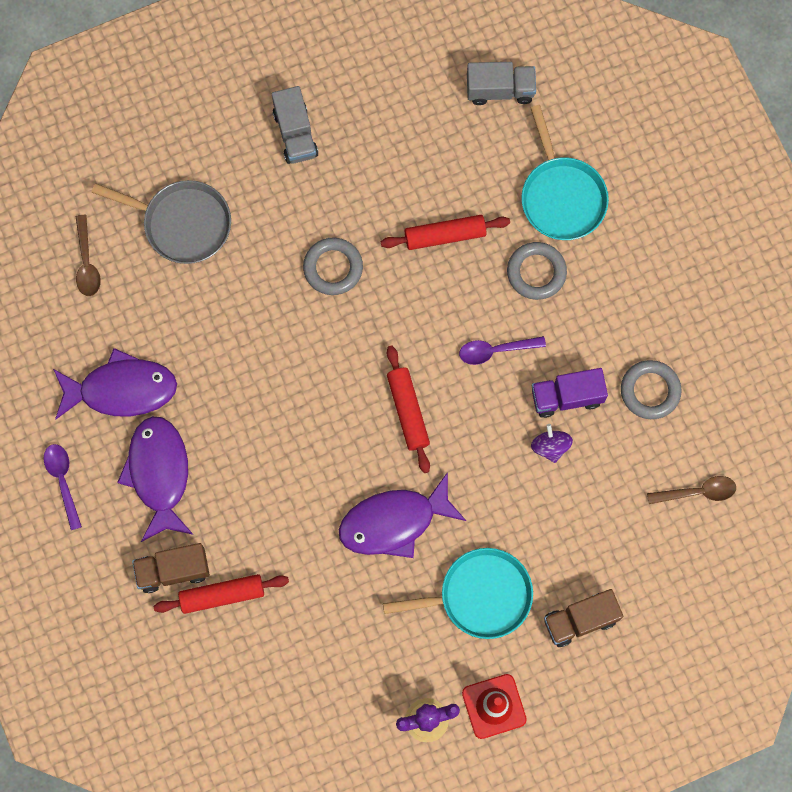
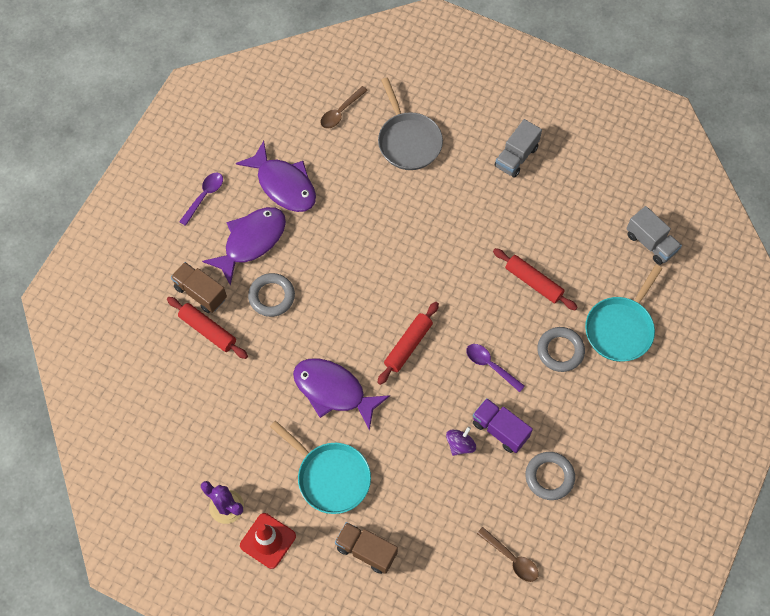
camera: 50 degrees right, 10 degrees down
grey ring [303,238,363,295] -> grey ring moved to [248,273,295,317]

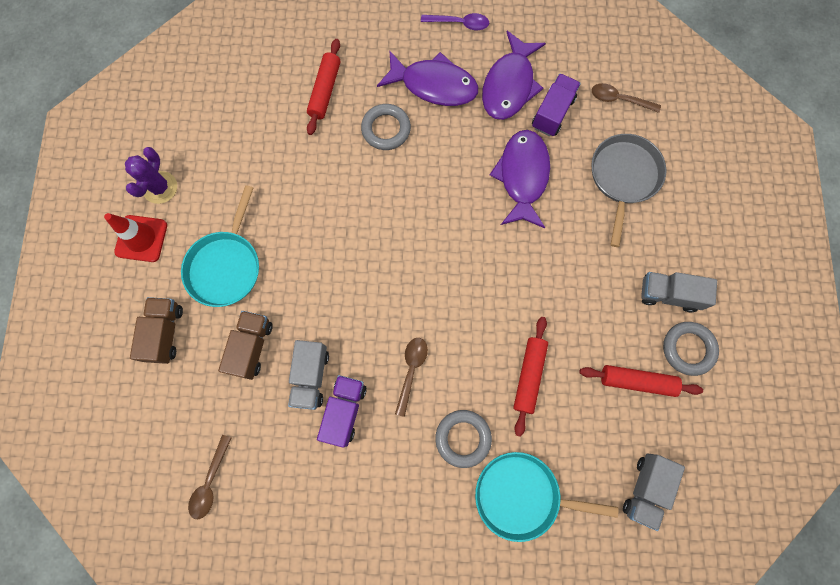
camera: 65 degrees right, 10 degrees up
brown truck [171,262,227,313] -> brown truck moved to [218,311,273,380]
purple fish [293,358,390,431] -> purple fish moved to [490,130,550,228]
red rolling pin [377,302,439,385] -> red rolling pin moved to [580,365,703,397]
grey pan [378,77,443,170] -> grey pan turned 150 degrees clockwise [591,134,667,247]
purple spinning top [446,426,476,456] -> grey truck [288,340,329,410]
purple spoon [466,344,525,392] -> brown spoon [395,338,428,417]
grey ring [525,452,575,500] -> grey ring moved to [663,322,719,376]
none -> purple truck [532,73,581,136]

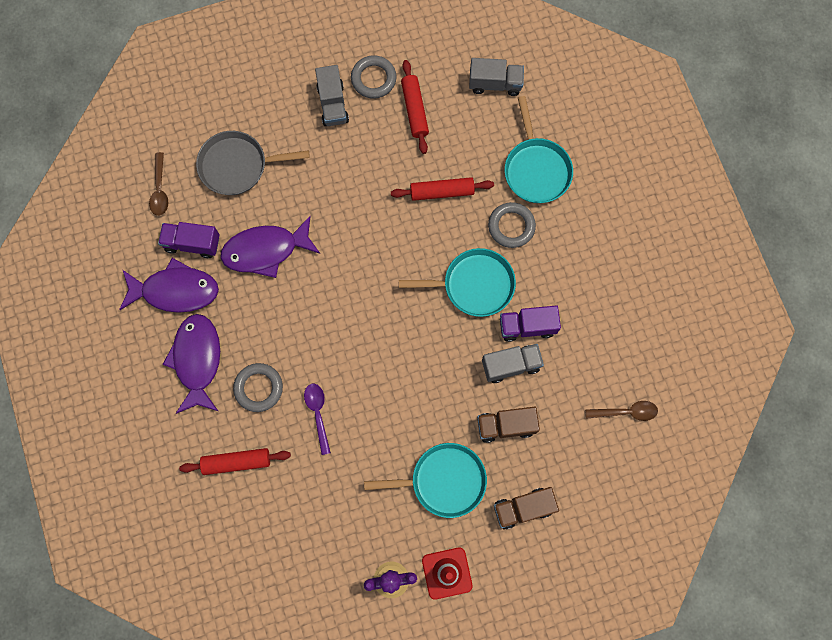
camera: 110 degrees left, 0 degrees up
brown spoon [395,338,428,417] -> turquoise pan [399,248,516,317]
purple spoon [421,13,489,30] -> purple spoon moved to [304,384,331,455]

